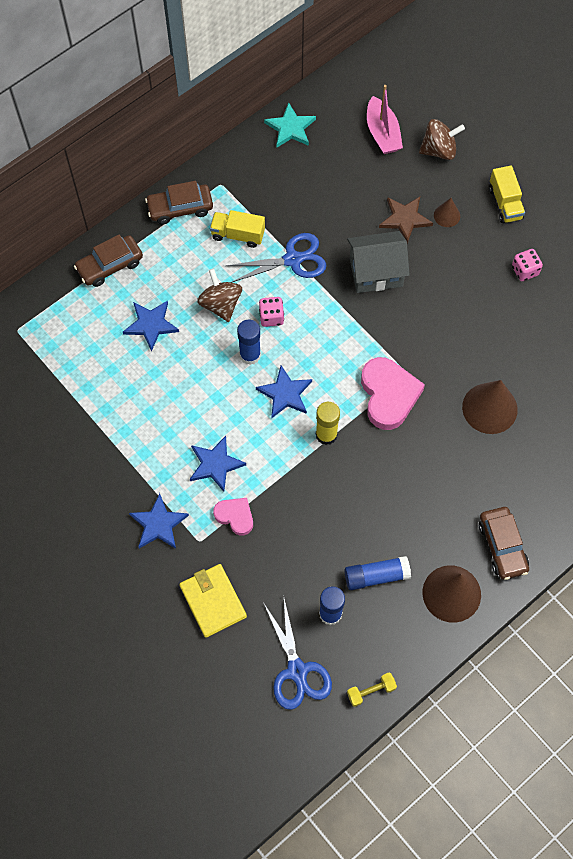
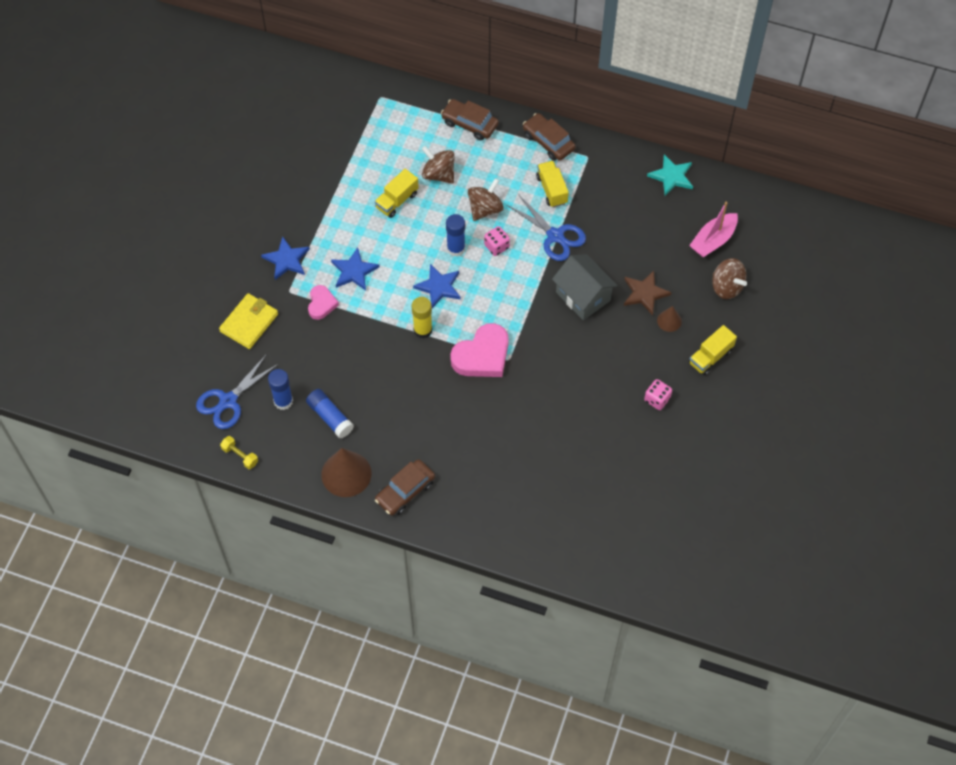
camera: 60 degrees right, 5 degrees down
blue star [123,301,179,352] -> brown spinning top [422,146,455,184]
brown cone [462,380,518,434] -> none
none -> yellow truck [375,169,419,218]

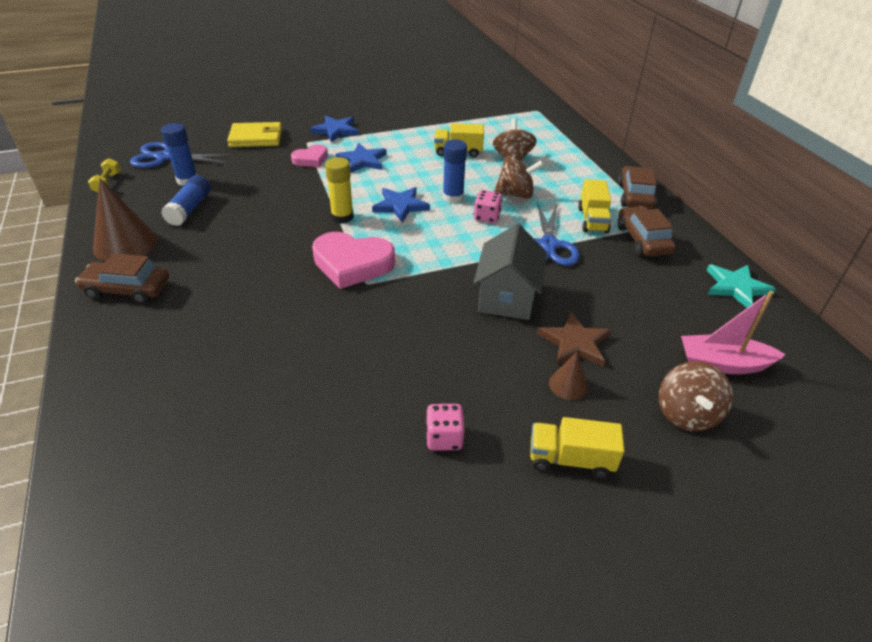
camera: 50 degrees right, 20 degrees down
brown car [441,99,499,140] -> brown car moved to [618,206,676,256]
yellow truck [536,161,569,208] -> yellow truck turned 150 degrees clockwise [578,179,612,233]

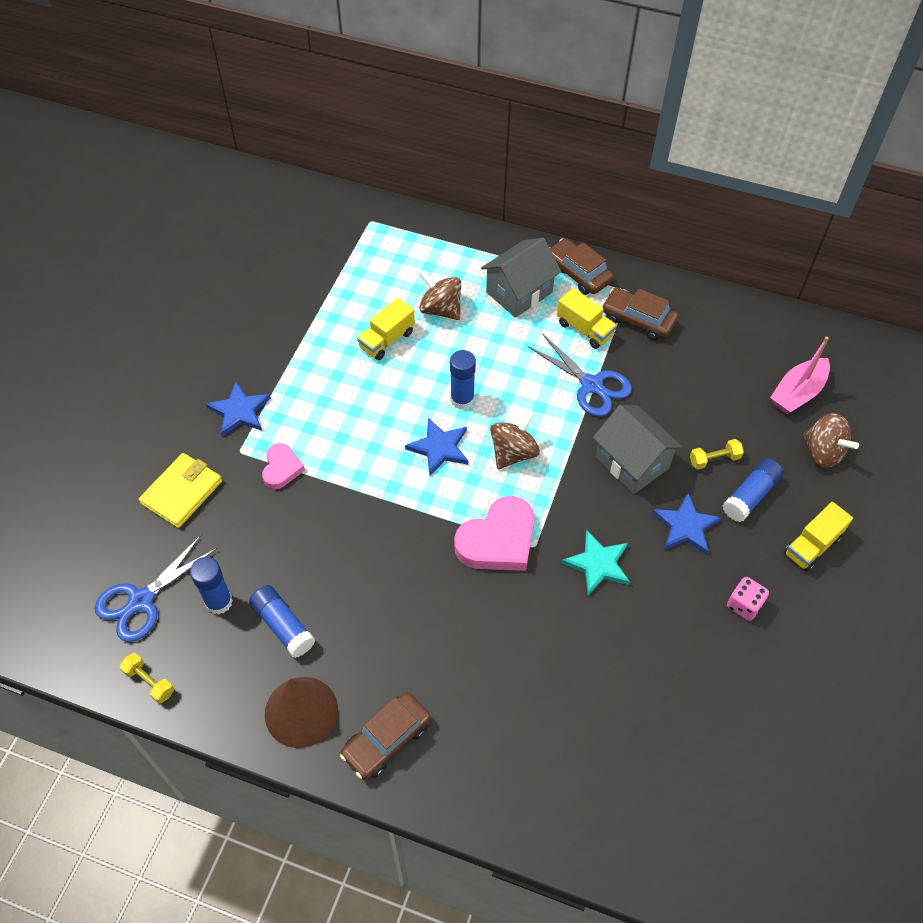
camera: 50 degrees left, 15 degrees up
yellow glue stick [325,157,354,224] -> none
blue star [335,143,387,173] -> blue star moved to [652,493,722,554]
pink dice [473,190,502,223] -> none
brown spinning top [494,156,544,199] -> brown spinning top moved to [490,411,540,469]
brown star [537,312,611,366] -> yellow dumbbell [690,439,744,469]
brown cone [549,352,588,400] -> blue glue stick [722,458,784,522]
turquoise star [707,265,776,308] -> turquoise star moved to [562,530,630,595]
none -> grey house [481,238,561,318]

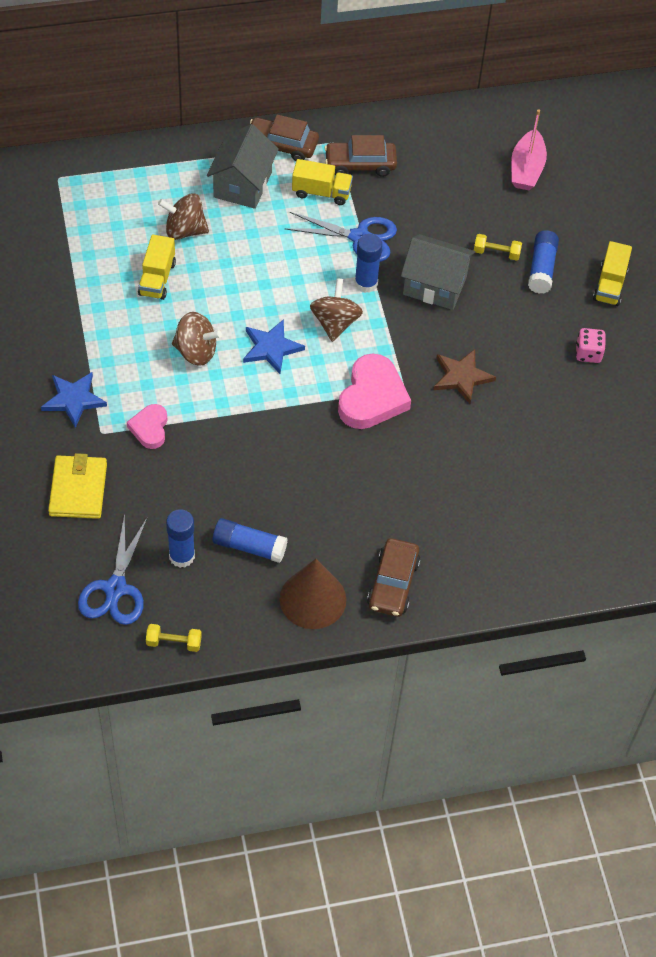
camera: 35 degrees left, 0 degrees up
pink heart [262,443,305,489] -> pink heart turned 150 degrees counterclockwise [127,404,167,449]
blue glue stick [450,350,476,409] -> blue glue stick moved to [355,234,382,293]
turquoise star [562,530,630,595] -> brown star [434,349,496,404]
blue star [652,493,722,554] -> none
yellow dumbbell [690,439,744,469] -> yellow dumbbell turned 60 degrees clockwise [474,234,522,261]
brown spinning top [802,413,859,468] -> brown spinning top moved to [172,312,222,366]

